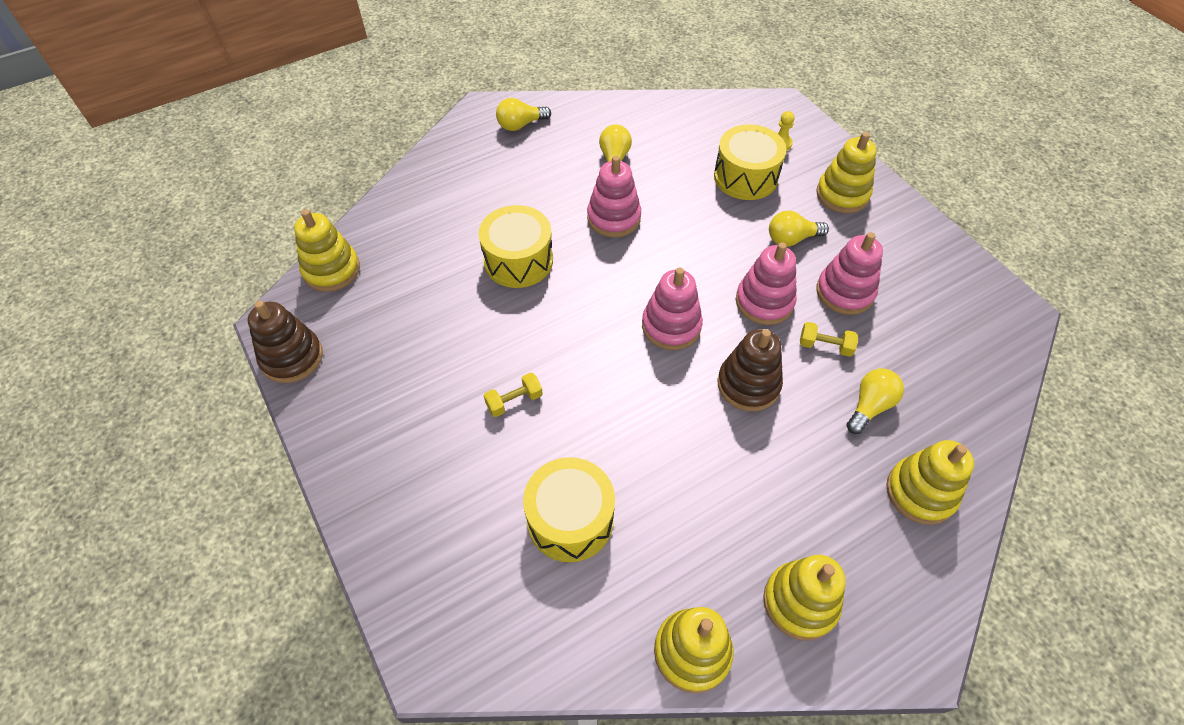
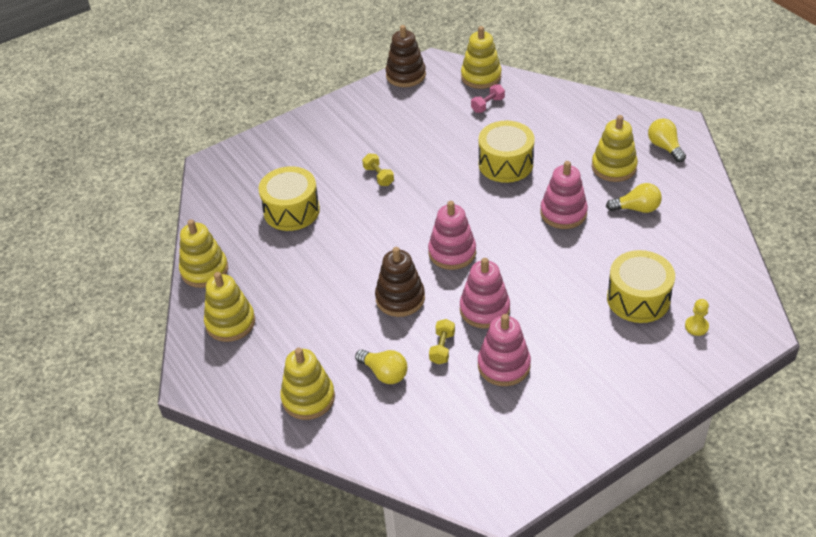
camera: 90 degrees right, 10 degrees down
yellow light bulb [769,211,829,247] -> none
yellow stacking toy [816,132,877,213] -> yellow stacking toy moved to [592,115,638,182]
none -> pink dumbbell [471,84,505,113]

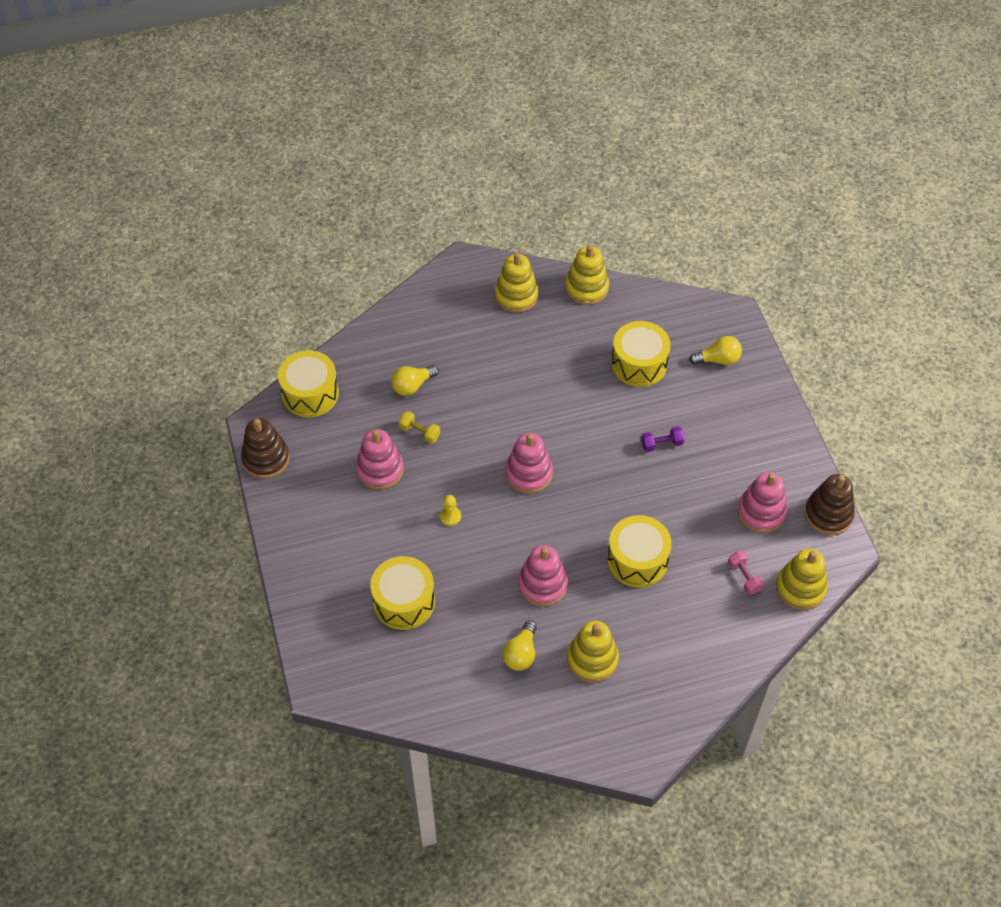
camera: 105 degrees right, 10 degrees up
yellow stacking toy [280,348,335,420] -> none
yellow dumbbell [362,154,394,186] -> purple dumbbell [641,426,685,452]
brown stacking toy [375,247,425,317] -> brown stacking toy moved to [241,418,290,479]
pink stacking toy [460,258,510,329] -> pink stacking toy moved to [737,472,787,533]
yellow light bulb [648,118,686,162] -> yellow light bulb moved to [689,336,742,365]
yellow pawn [685,299,709,336] -> yellow pawn moved to [440,495,461,526]
none -> yellow drum [278,350,339,417]

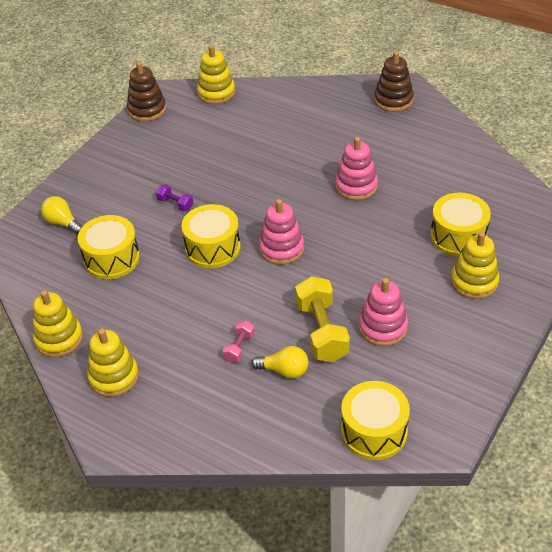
camera: 130 degrees left, 10 degrees down
brown stacking toy [241,418,290,479] -> brown stacking toy moved to [374,51,414,112]
yellow dumbbell [399,411,440,444] -> yellow dumbbell [295,276,350,362], size x2.04
yellow pawn [440,495,461,526] -> none
yellow light bulb [502,620,537,671] -> none
yellow stacking toy [567,621,619,683] -> yellow stacking toy moved to [451,232,500,299]
yellow drum [607,515,672,587] -> yellow drum moved to [181,204,241,268]
pink dumbbell [728,551,764,595] -> pink dumbbell moved to [223,321,255,363]
pink stacking toy [737,472,787,533] -> none

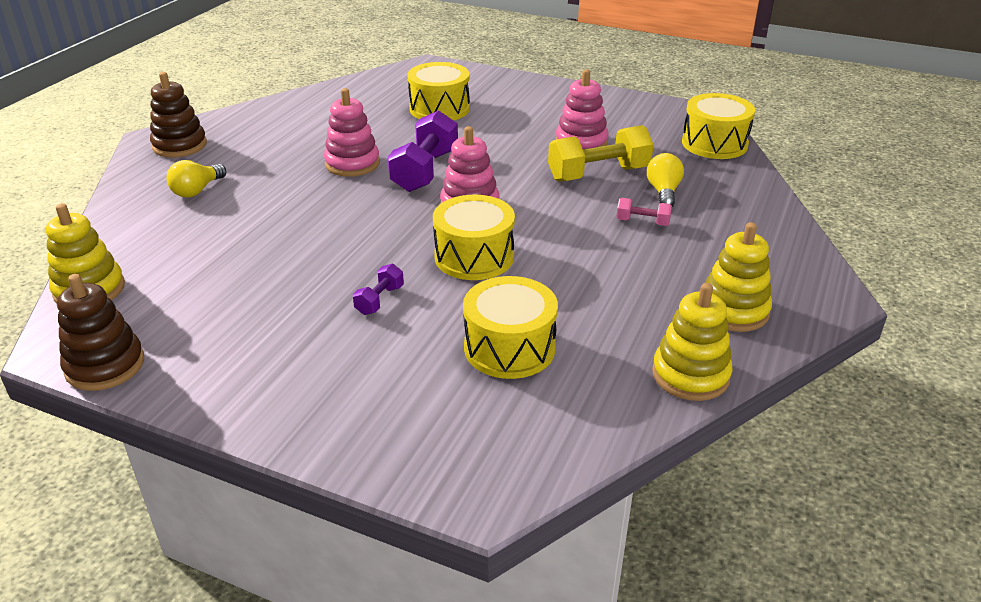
camera: 100 degrees left, 10 degrees down
yellow light bulb [41,196,83,234] -> yellow light bulb moved to [167,160,226,198]
yellow stacking toy [451,232,500,299] -> none
none -> purple dumbbell [388,110,458,192]

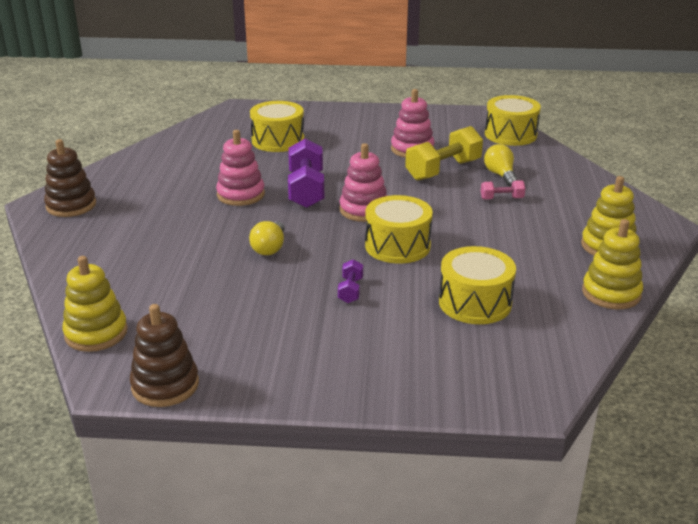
camera: 20 degrees left, 5 degrees down
yellow light bulb [167,160,226,198] -> yellow light bulb moved to [249,221,285,255]

